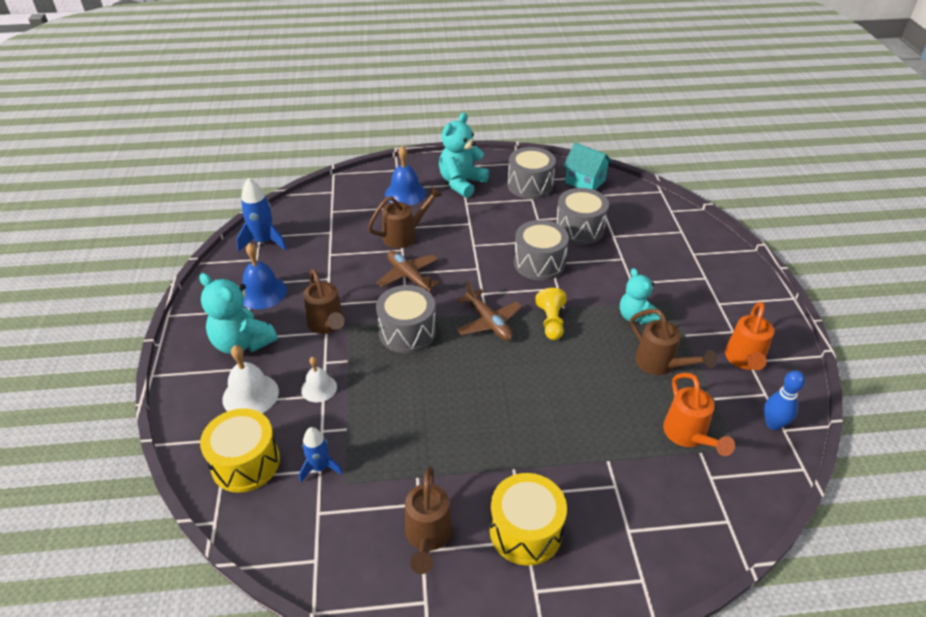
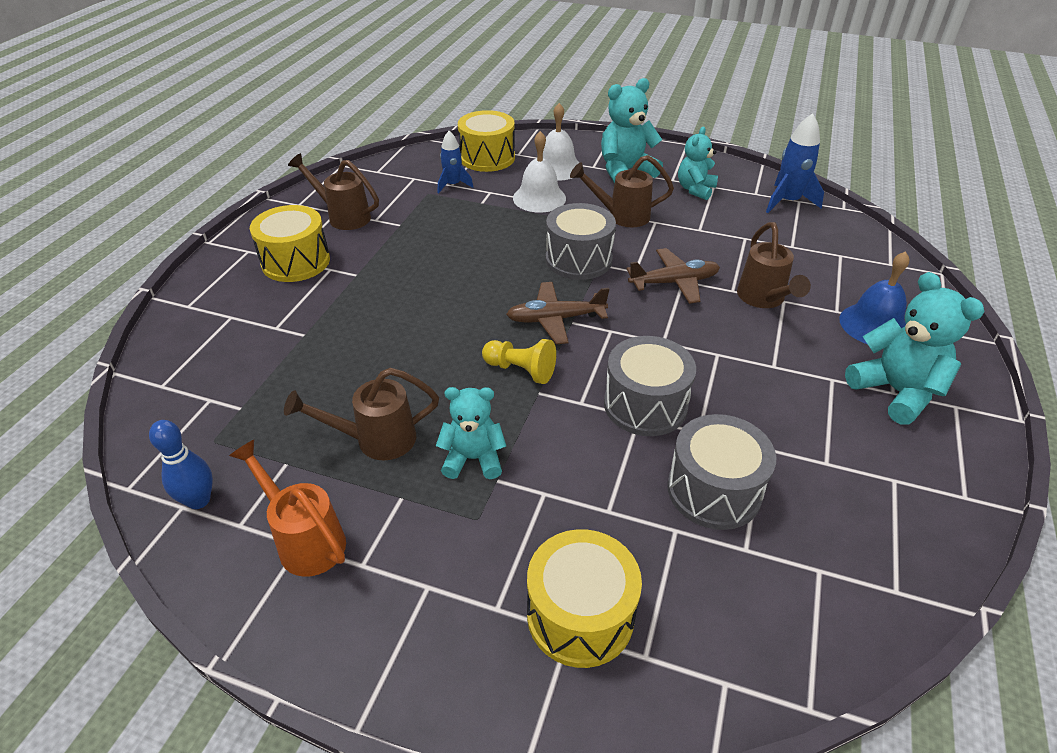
camera: 115 degrees right, 0 degrees up
blue bell [243,243,287,309] -> turquoise teddy bear [678,127,718,200]
white bell [301,357,337,402] -> white bell [513,131,566,213], size x1.54
grey drum [508,147,556,199] -> none
turquoise house [563,143,612,190] -> none
orange watering can [663,373,735,456] -> none
none -> yellow drum [527,529,642,668]

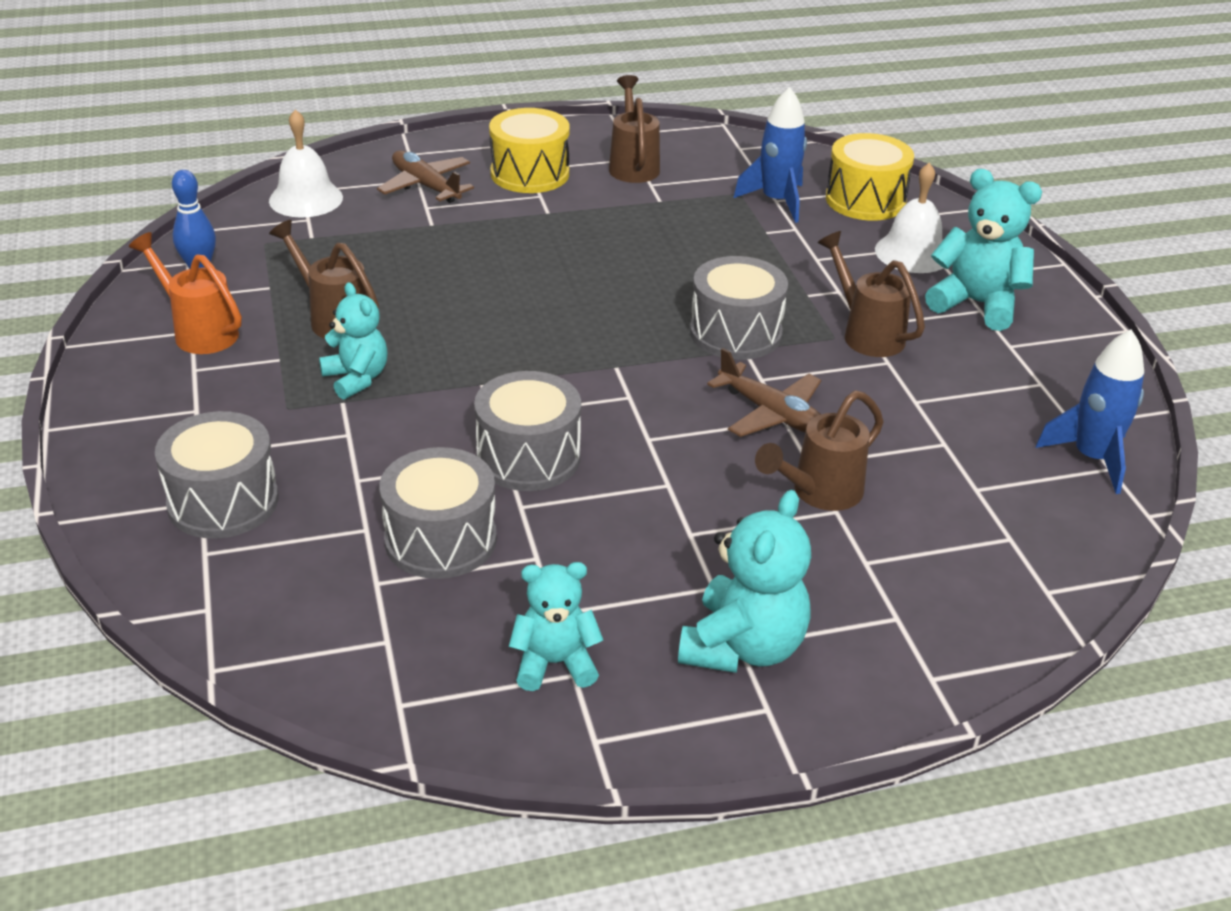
camera: 55 degrees right, 5 degrees down
orange watering can [229,440,346,577] -> orange watering can turned 60 degrees counterclockwise [129,232,242,354]
blue rocket [438,131,473,193] -> blue rocket [734,87,807,223], size x1.53
yellow pawn [482,339,556,384] -> none
brown plane [506,282,609,344] -> brown plane moved to [377,150,474,203]
white bell [513,131,566,213] -> white bell moved to [269,109,343,217]
yellow drum [527,529,642,668] -> grey drum [155,411,278,539]
turquoise teddy bear [678,127,718,200] -> turquoise teddy bear moved to [509,562,603,691]
blue bell [839,251,909,344] -> none

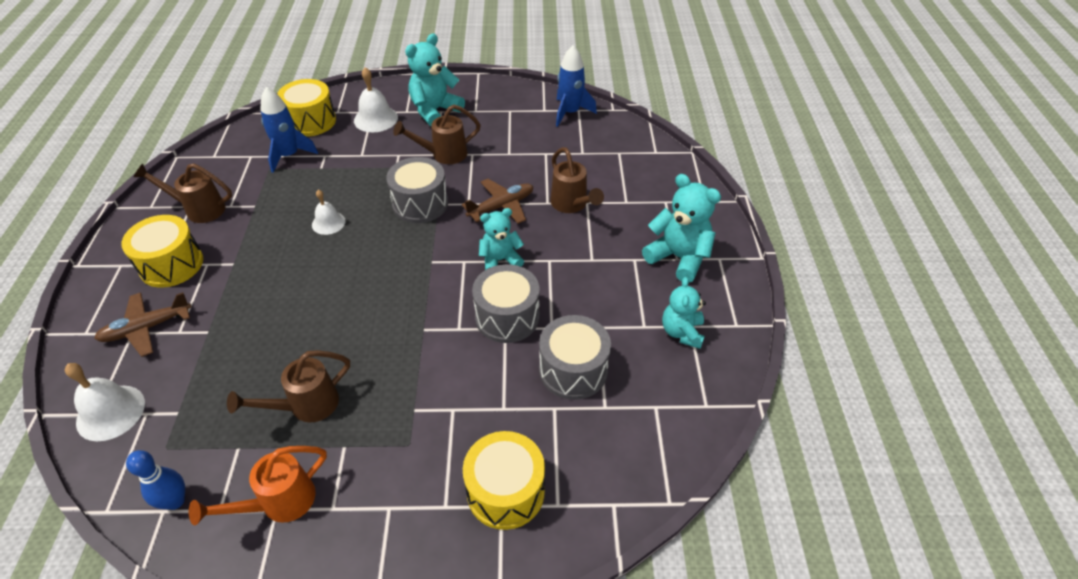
camera: 75 degrees left, 10 degrees up
grey drum [155,411,278,539] -> yellow drum [463,431,545,530]
turquoise teddy bear [319,282,387,400] -> turquoise teddy bear moved to [479,208,524,270]
none -> white bell [312,190,346,235]

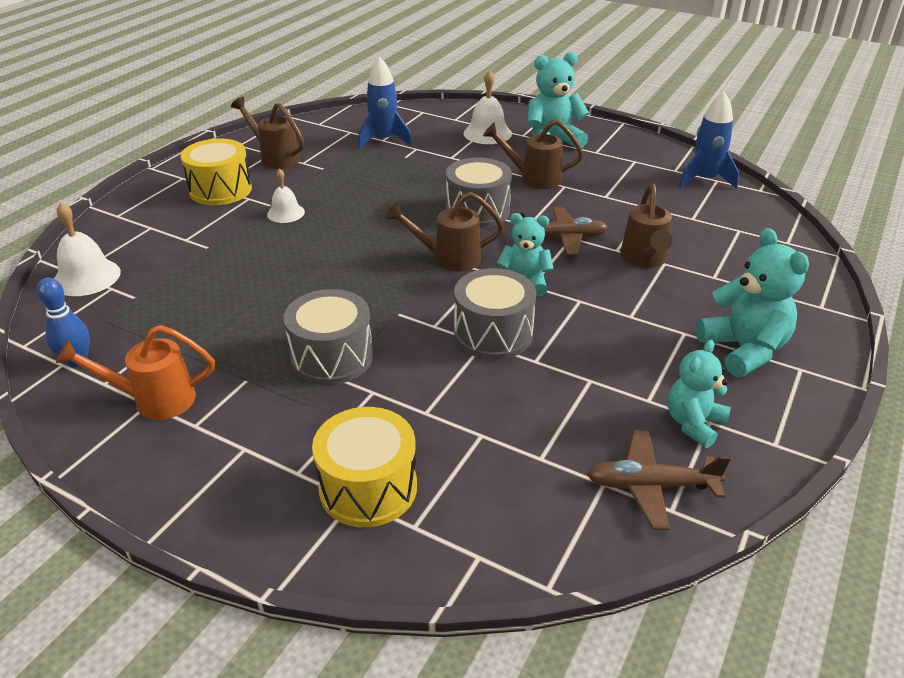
camera: 30 degrees right, 10 degrees down
brown plane [94,292,191,357] -> brown plane moved to [587,430,730,530]
brown watering can [227,350,350,422] -> brown watering can moved to [386,192,504,272]
yellow drum [277,79,336,137] -> none
white bell [312,190,346,235] -> white bell moved to [267,168,305,223]
grey drum [539,315,611,400] -> grey drum moved to [284,289,373,385]

